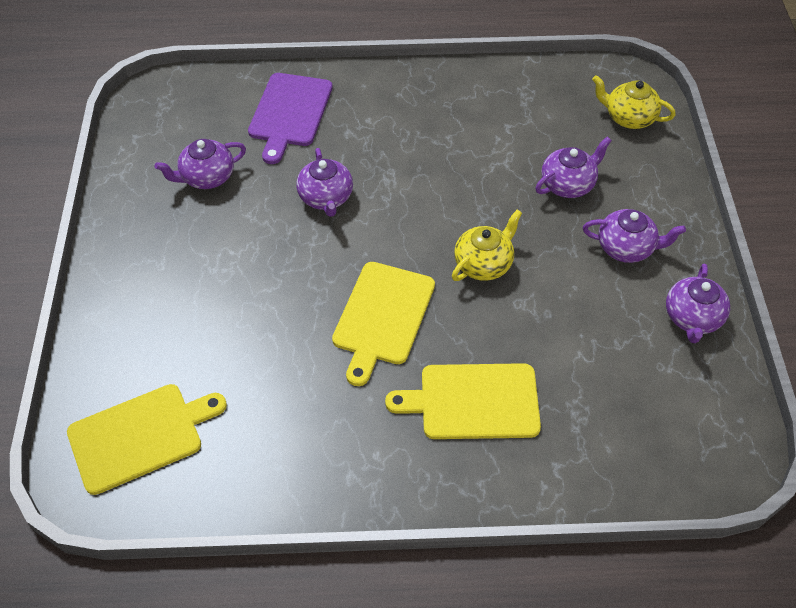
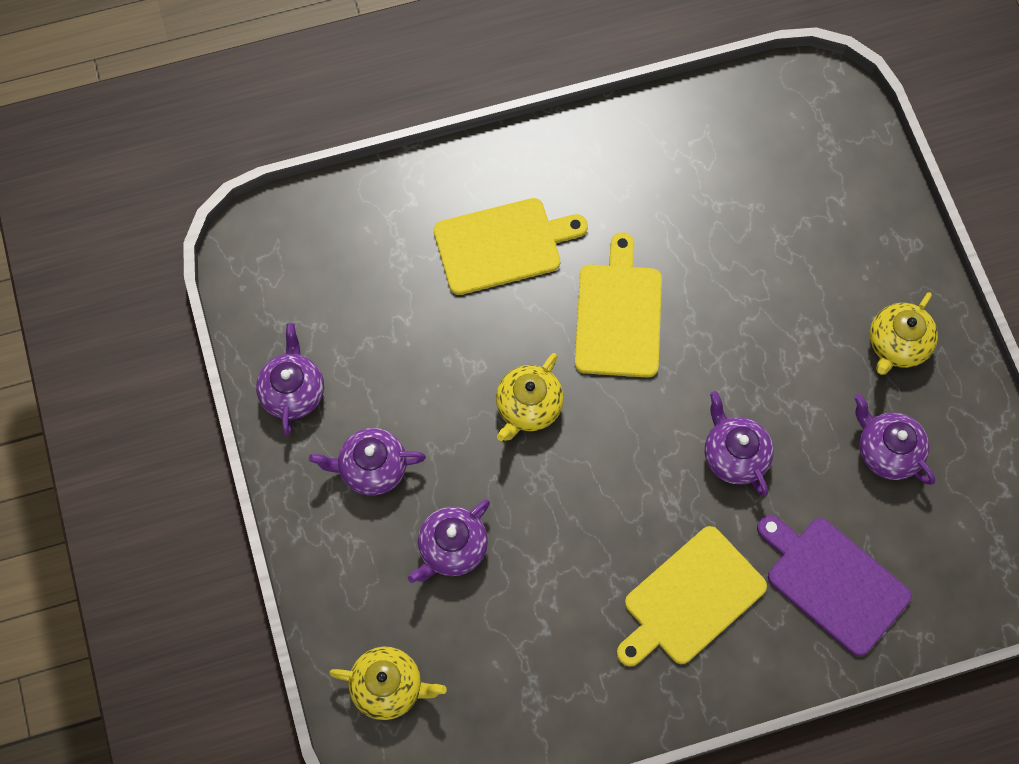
camera: 165 degrees right, 15 degrees up
yellow cutting board [67,384,227,495] -> yellow cutting board moved to [617,526,767,667]
purple teapot [155,139,246,189] -> purple teapot turned 90 degrees counterclockwise [854,394,935,485]
purple cutting board [248,73,333,164] -> purple cutting board turned 45 degrees counterclockwise [757,514,912,656]
none -> yellow teapot [870,292,938,375]

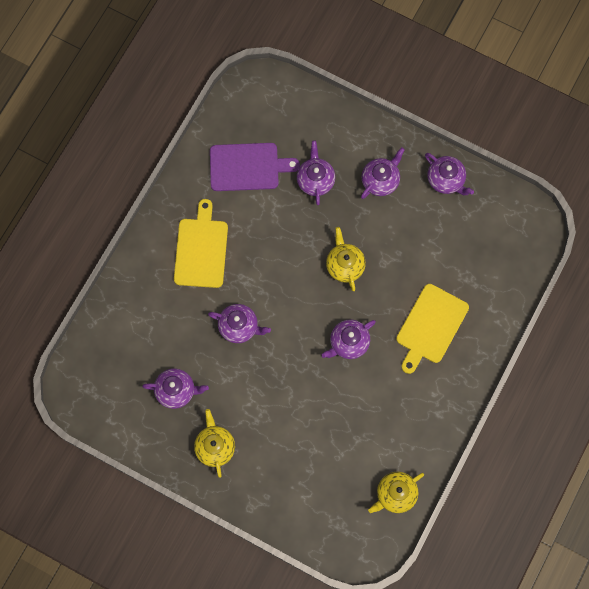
camera: 135 degrees right, 5 degrees up
yellow teapot [329,647,447,720] -> yellow teapot moved to [368,472,424,513]
yellow cutting board [575,232,662,378] -> purple teapot [322,319,376,359]
purple cutting board [757,514,912,656] -> purple cutting board moved to [210,143,300,191]

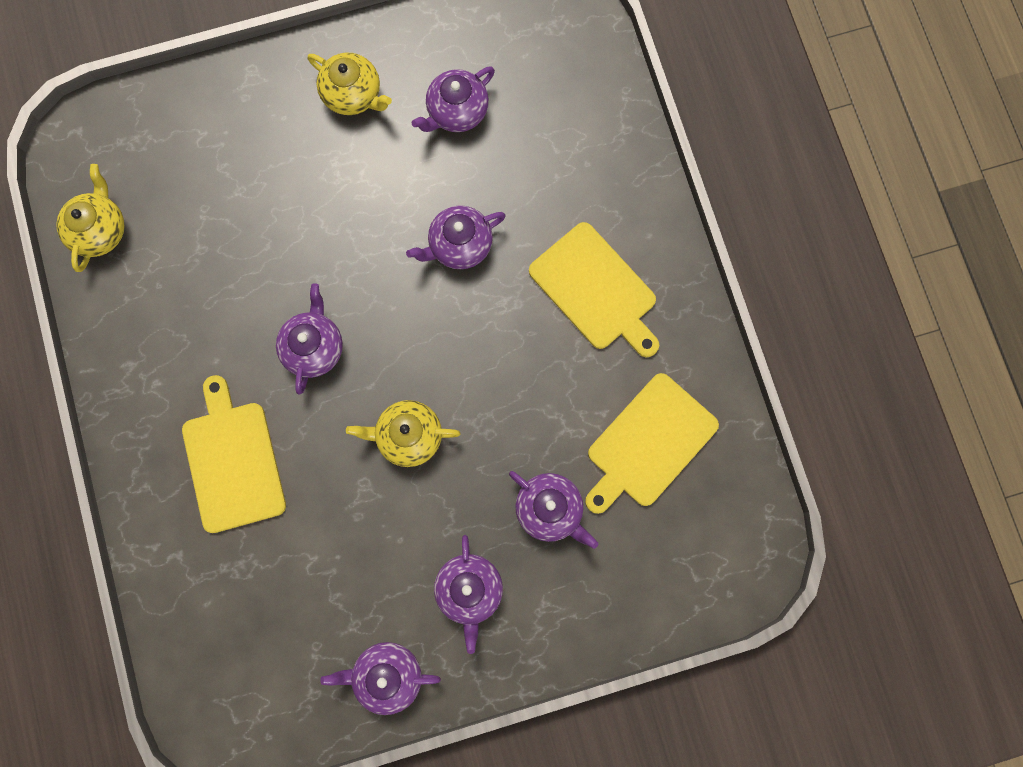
camera: 135 degrees right, 5 degrees up
purple cutting board [210,143,300,191] -> yellow cutting board [585,373,719,514]
yellow teapot [326,227,366,291] -> yellow teapot turned 150 degrees clockwise [346,400,460,467]

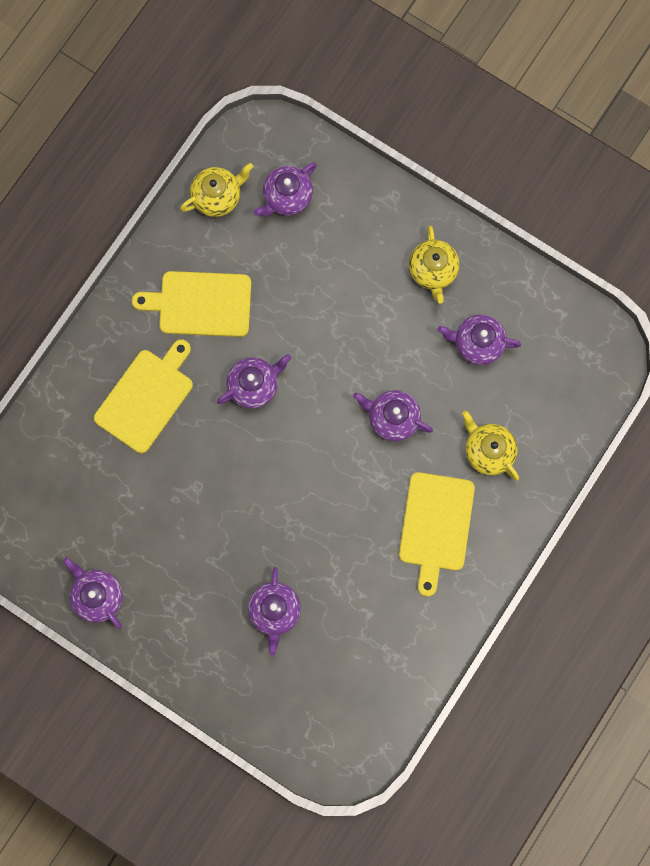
camera: 50 degrees right, 0 degrees up
yellow teapot [346,400,460,467] -> yellow teapot moved to [462,411,519,481]
purple teapot [434,535,503,654] -> purple teapot moved to [254,162,317,217]
yellow cutting board [585,373,719,514] -> yellow cutting board moved to [132,271,251,337]

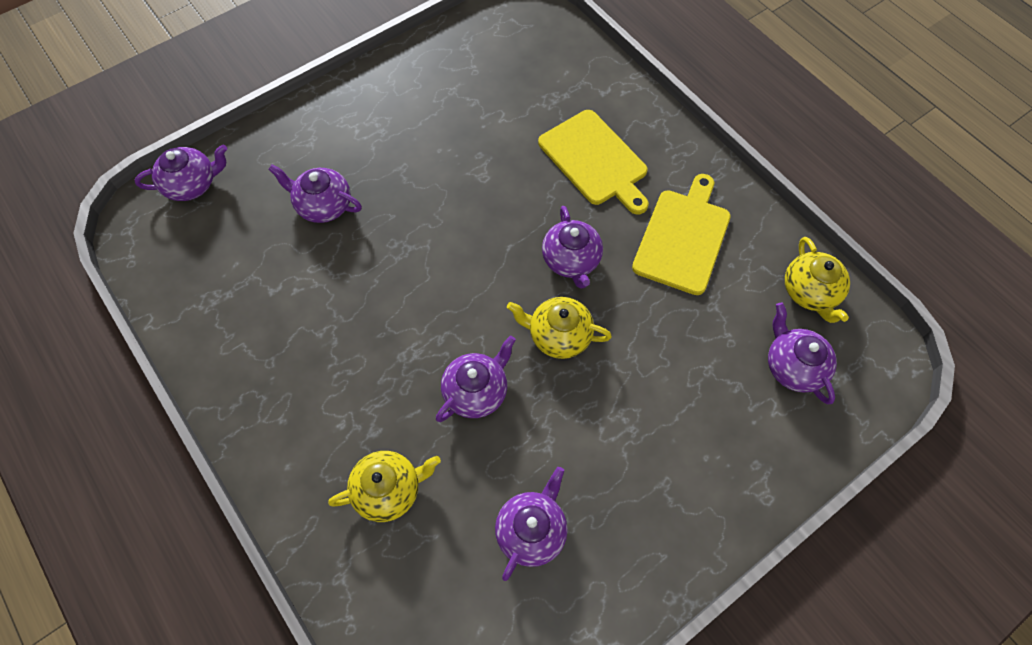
camera: 110 degrees right, 15 degrees down
purple teapot [63,557,123,629] -> purple teapot moved to [135,145,227,201]
yellow cutting board [399,472,475,597] -> none
yellow teapot [409,226,460,303] -> yellow teapot moved to [507,297,612,359]

